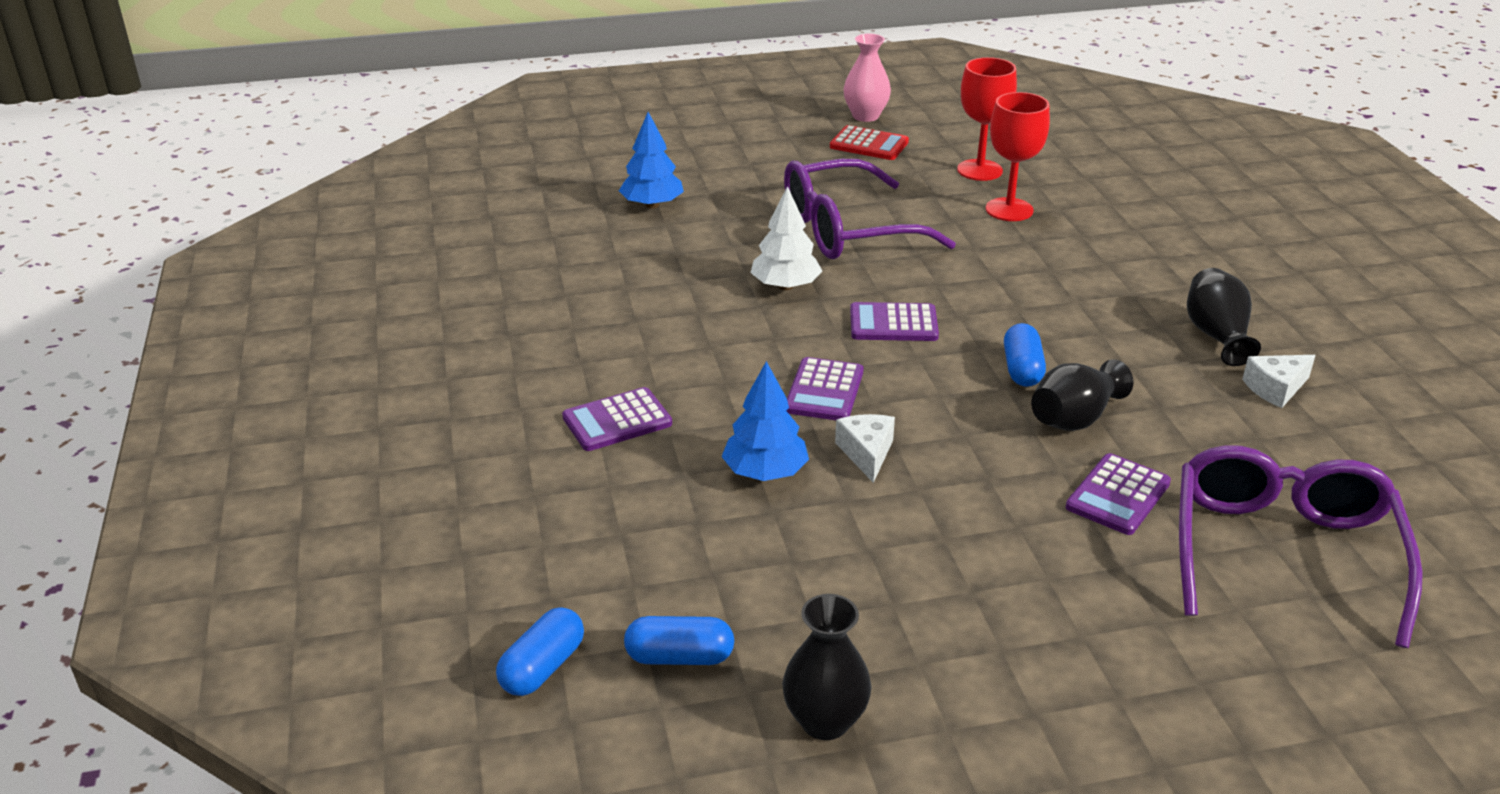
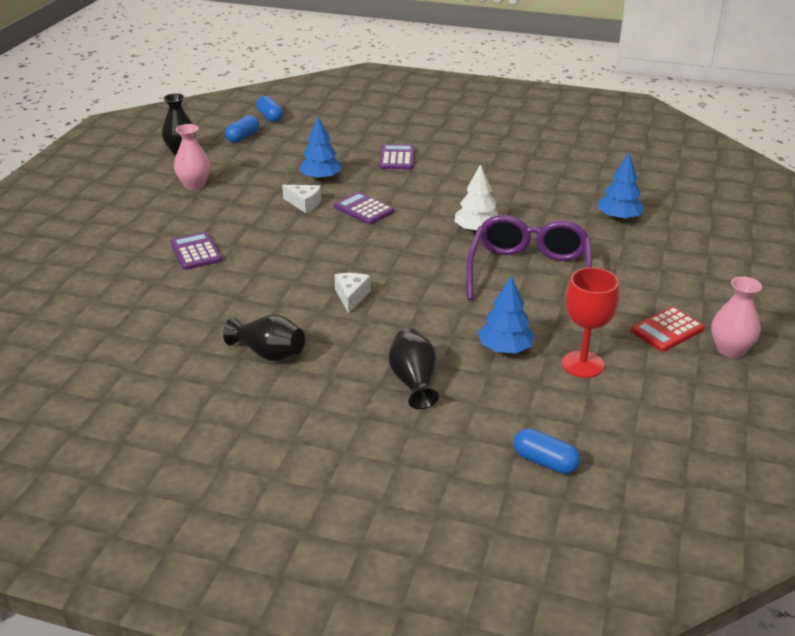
camera: 120 degrees right, 0 degrees up
purple calculator [850,302,939,341] -> none
red goblet [986,92,1050,221] -> blue tree [478,276,535,353]
blue capsule [1004,323,1046,387] -> blue capsule moved to [514,428,581,474]
black vase [1031,359,1134,431] -> black vase moved to [389,329,439,409]
purple glasses [1179,445,1423,648] -> none
white cheese [1242,355,1315,408] -> white cheese moved to [334,273,371,313]
none -> pink vase [174,124,210,190]

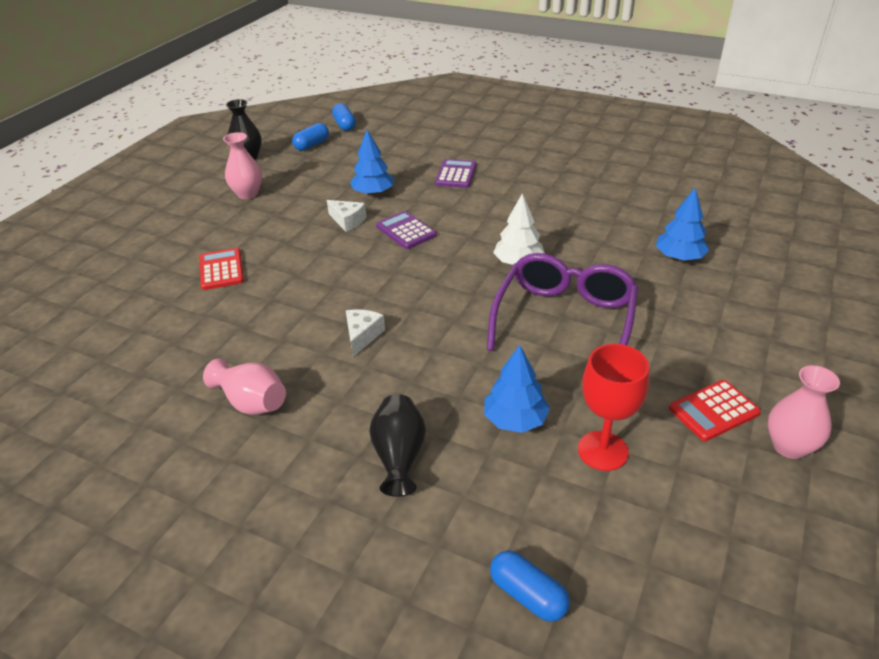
camera: 10 degrees right, 5 degrees up
purple calculator [170,232,222,270] -> red calculator [199,248,244,290]
black vase [223,315,305,361] -> pink vase [203,358,286,415]

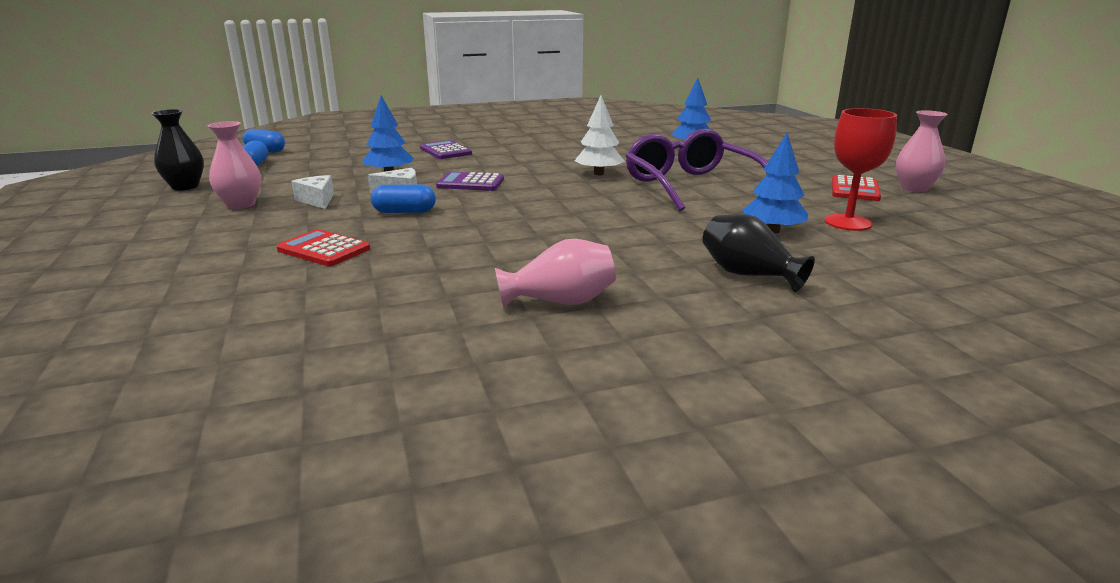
camera: 45 degrees left, 15 degrees down
white cheese [346,310,385,357] -> white cheese moved to [291,175,334,209]
blue capsule [490,550,570,622] -> blue capsule moved to [371,185,436,213]

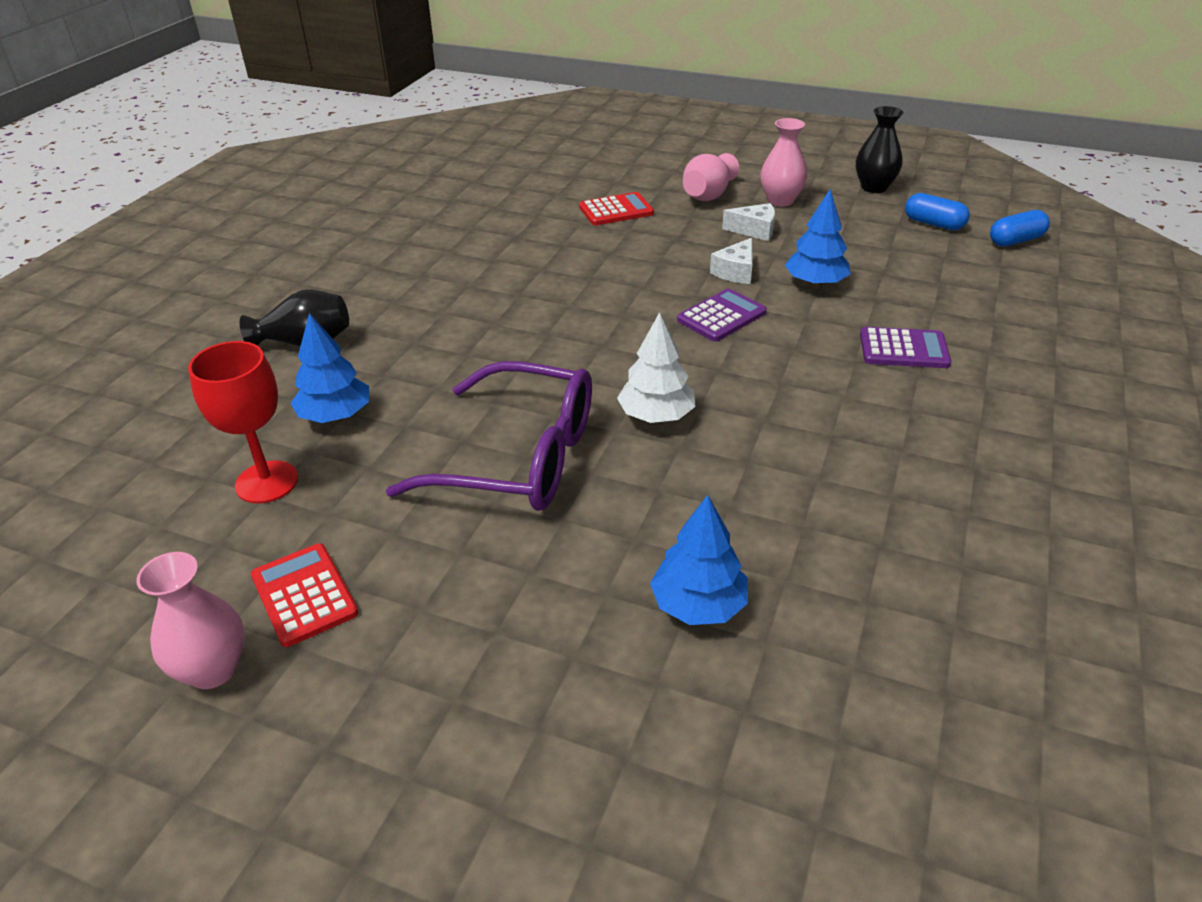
camera: 130 degrees right, 15 degrees up
blue capsule [371,185,436,213] -> none
pink vase [495,239,616,308] -> pink vase moved to [683,153,739,201]

